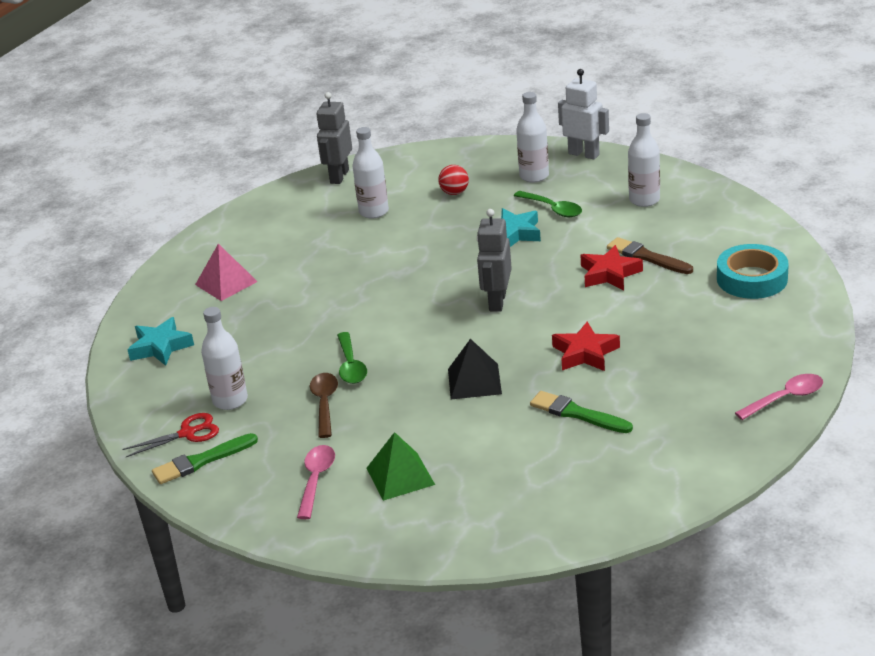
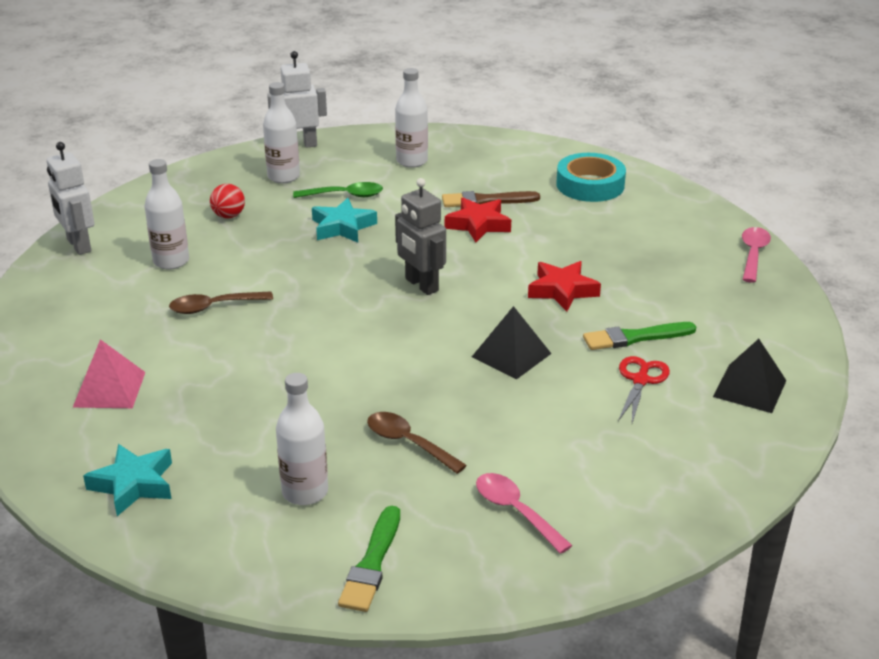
camera: 50 degrees left, 0 degrees up
red scissors [122,413,219,457] -> red scissors moved to [618,356,670,423]
grey robot [317,92,352,184] -> white robot [46,142,95,255]
green spoon [337,332,367,384] -> none
green pyramid [366,432,435,501] -> none
none -> brown spoon [169,291,273,314]
none -> black pyramid [713,339,787,413]

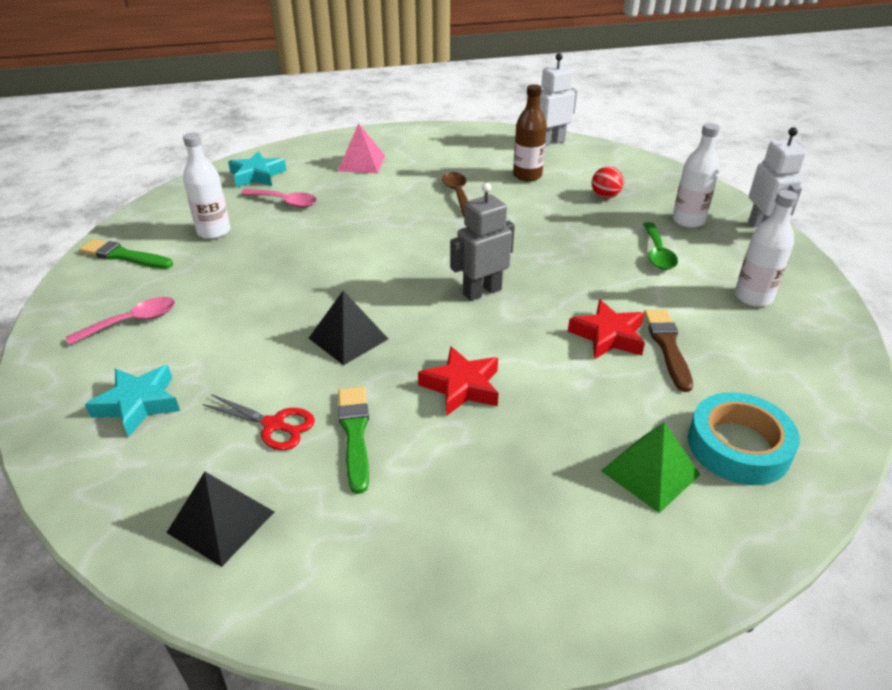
camera: 95 degrees right, 5 degrees up
white bottle [144,159,189,269] -> brown bottle [513,84,547,182]
turquoise star [312,198,377,243] -> turquoise star moved to [85,365,180,437]
brown spoon [367,412,467,474] -> none
pink spoon [742,227,771,283] -> pink spoon moved to [241,189,317,208]
none -> green pyramid [601,422,700,513]

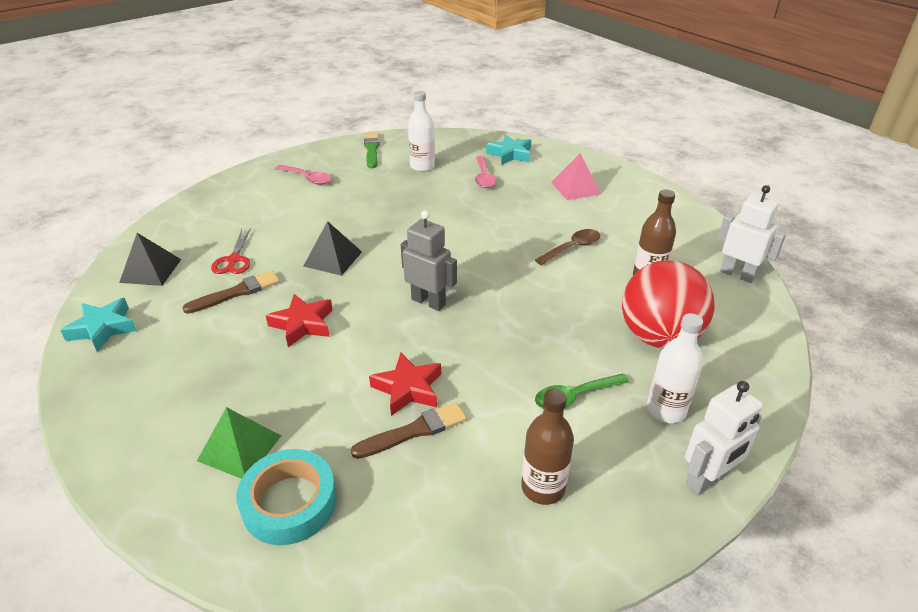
camera: 65 degrees right, 0 degrees up
turquoise star [85,365,180,437] -> turquoise star moved to [60,298,137,352]
green brush [338,387,369,494] -> brown brush [182,271,280,314]
red ball [592,166,624,199] -> red ball [622,260,714,349], size x2.40
white bottle [735,190,798,307] -> brown bottle [521,388,574,505]

